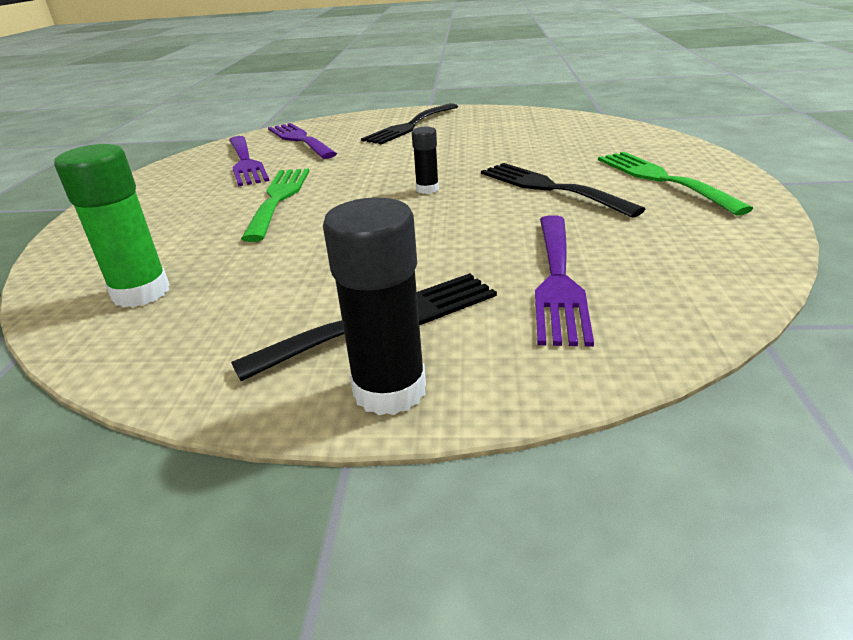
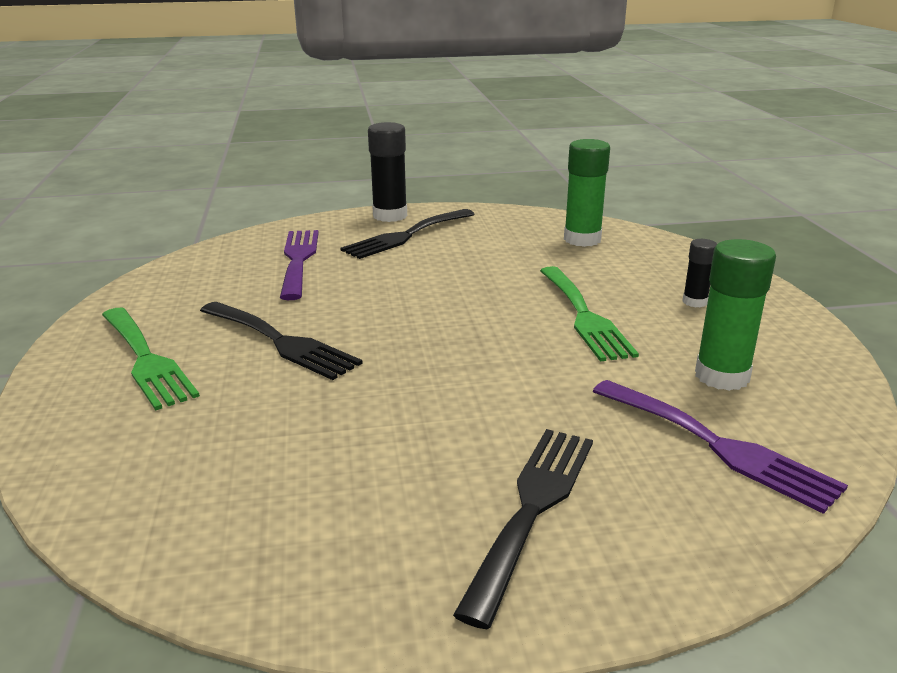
camera: 165 degrees right, 5 degrees down
purple fork [229,136,270,187] -> green glue stick [695,239,776,391]
black glue stick [412,127,439,194] -> black glue stick moved to [682,239,717,308]

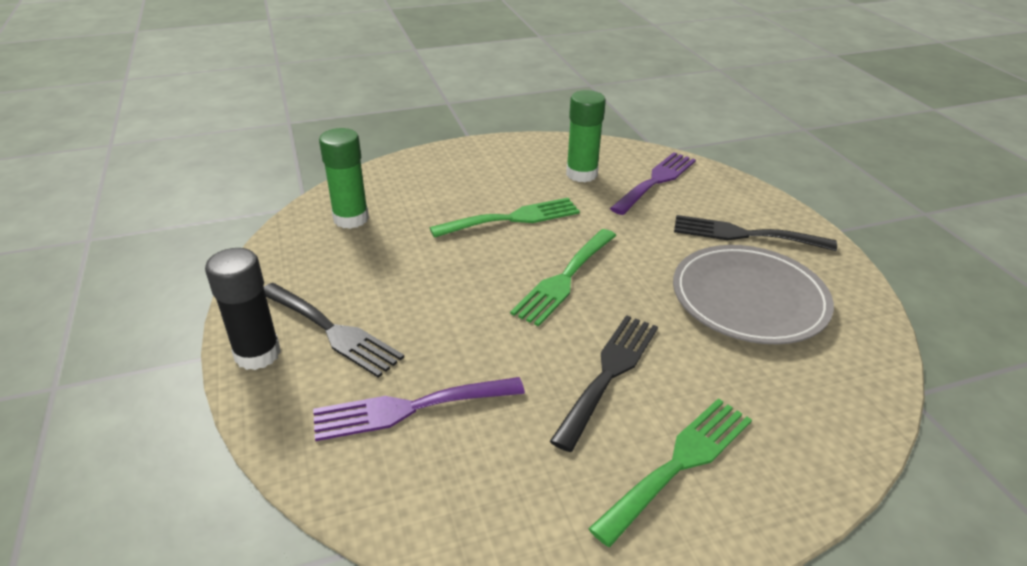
camera: 100 degrees left, 10 degrees up
black glue stick [682,239,717,308] -> none
none -> green fork [510,229,617,326]
none -> grey plate [673,245,834,344]

